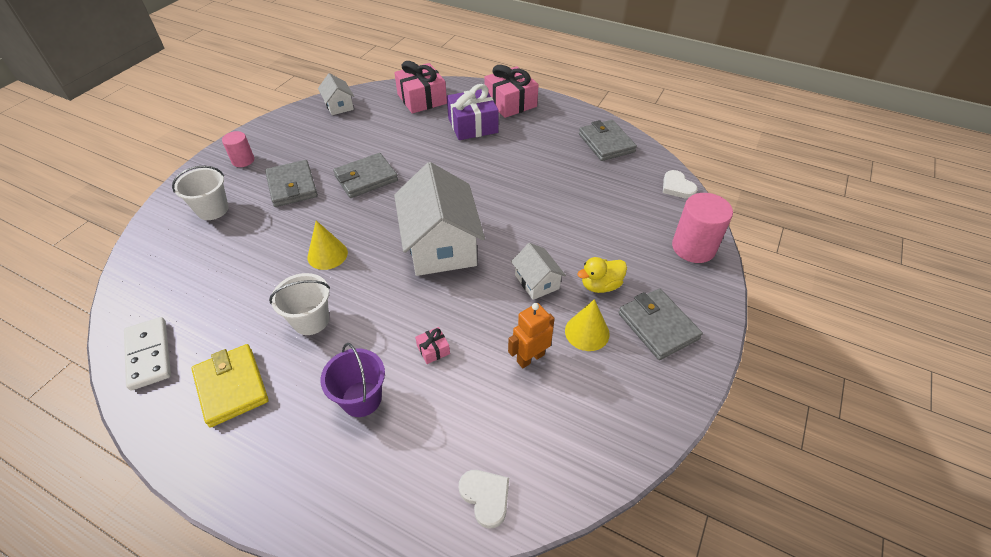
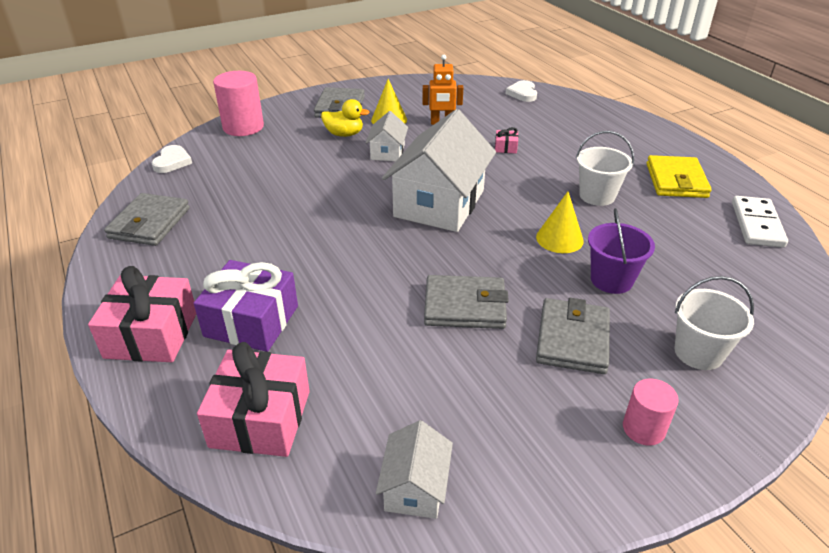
camera: 145 degrees left, 10 degrees down
purple bucket [321,343,385,417] -> purple bucket moved to [588,208,655,294]

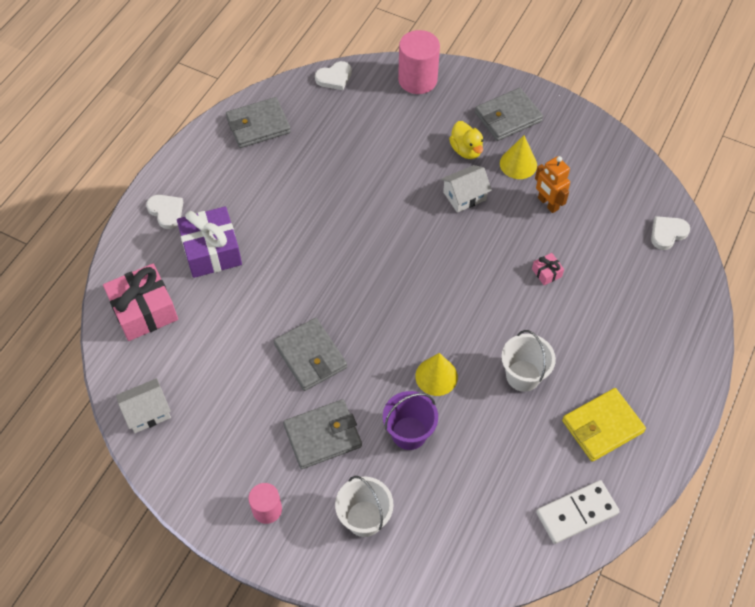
camera: 55 degrees right, 20 degrees up
pink gift [88,266,196,362] -> white heart [146,195,183,229]
white house [382,109,496,232] -> none

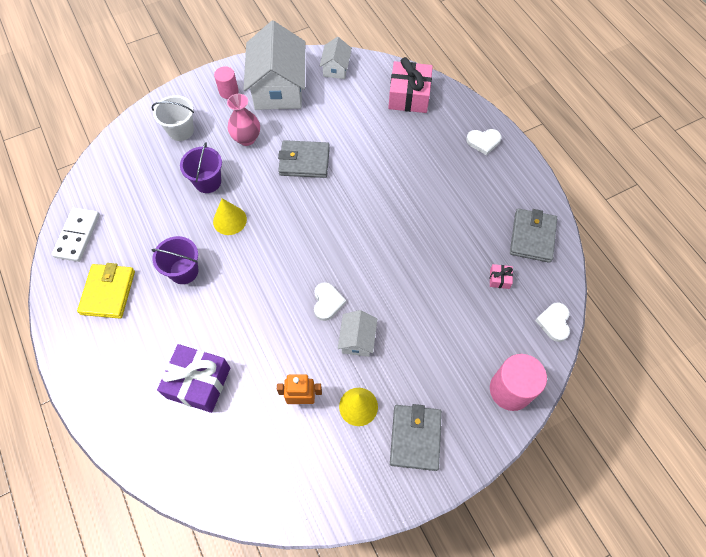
camera: 125 degrees right, 5 degrees up
purple gift [177,206,242,278] -> purple gift moved to [157,344,230,413]
grey wallet [283,399,362,469] -> pink vase [227,94,260,146]
yellow duck [449,121,483,159] -> none
white bucket [501,330,556,392] -> purple bucket [152,236,199,284]
pink gift [532,253,564,285] -> pink gift moved to [490,264,513,289]
white heart [651,216,690,250] -> white heart moved to [314,282,346,321]
none -> white house [243,20,305,110]

